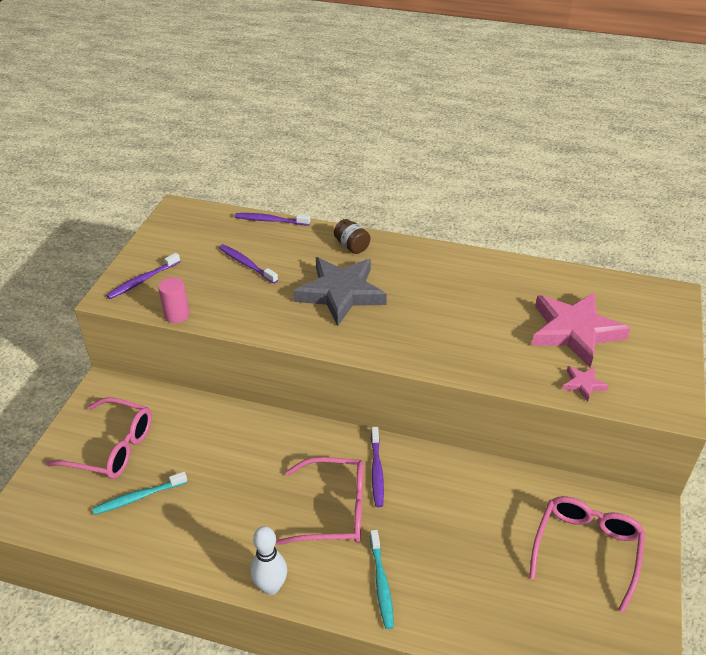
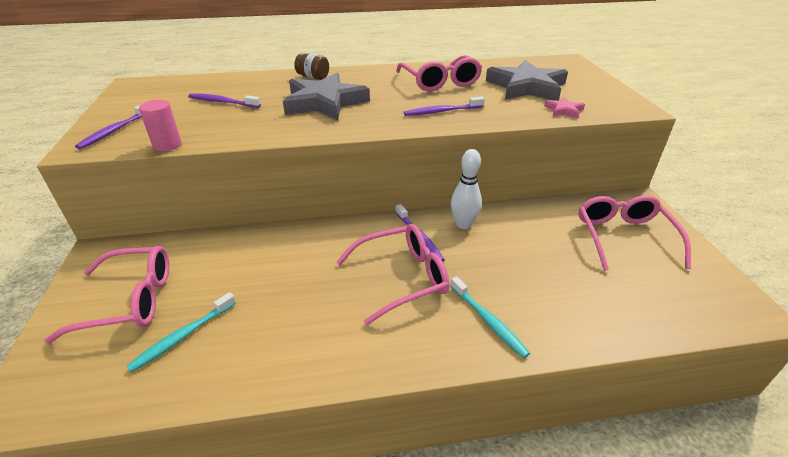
camera: 25 degrees left, 5 degrees down
purple toothbrush [234,213,310,226] -> purple toothbrush moved to [404,97,485,116]
white bowling pin [250,526,287,595] -> white bowling pin moved to [451,149,482,229]
pink star [532,292,631,367] -> grey star [486,60,568,101]
none -> pink glasses [396,55,482,91]

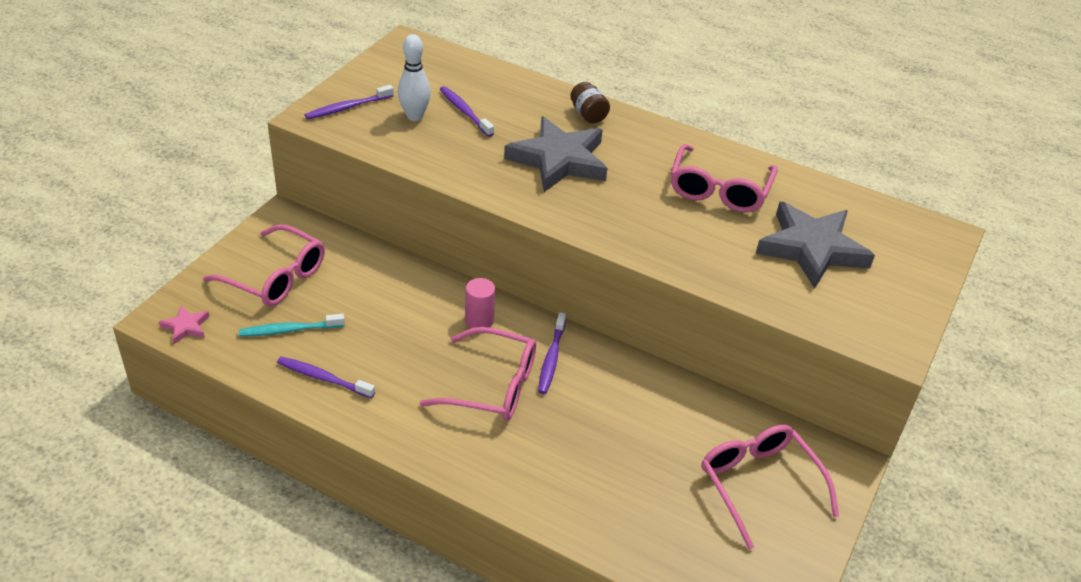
camera: 35 degrees right, 5 degrees up
pink cylinder [139,100,182,151] -> pink cylinder moved to [465,278,495,328]
purple toothbrush [404,97,485,116] -> purple toothbrush moved to [277,357,375,398]
turquoise toothbrush [450,276,530,358] -> none
white bowling pin [451,149,482,229] -> white bowling pin moved to [398,34,431,121]
pink star [544,97,585,118] -> pink star moved to [159,305,210,344]
pink glasses [578,195,691,271] -> pink glasses turned 60 degrees counterclockwise [702,425,839,550]

